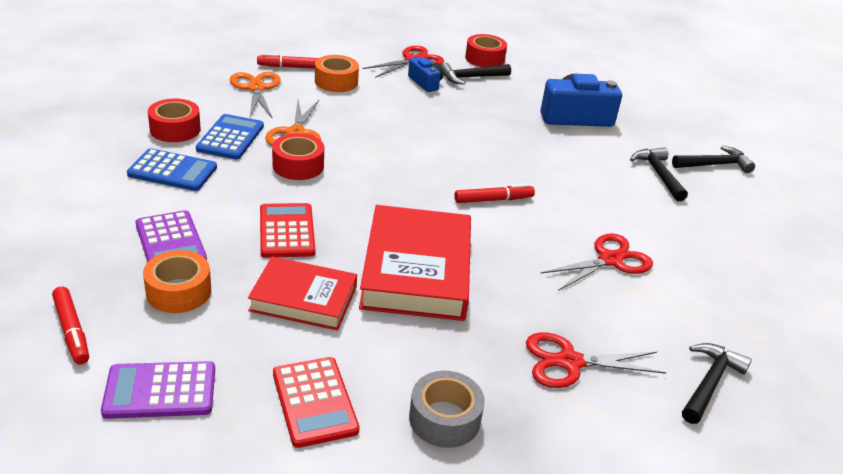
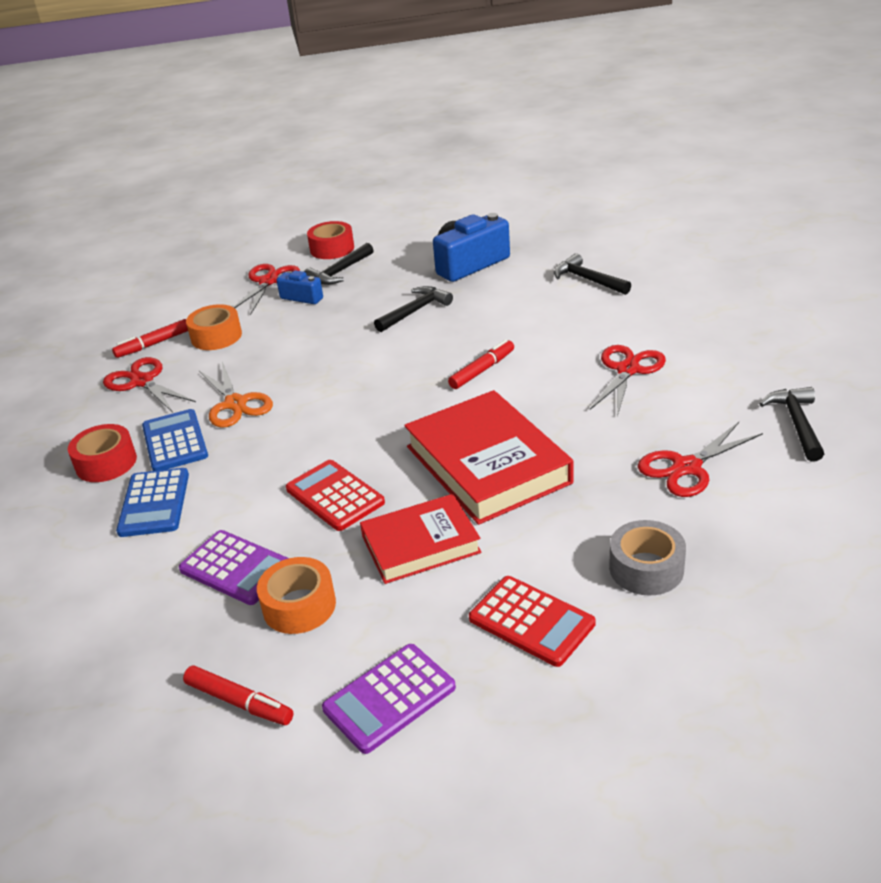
camera: 25 degrees left, 0 degrees up
blue calculator [127,148,217,191] -> blue calculator turned 105 degrees clockwise [116,468,189,537]
orange scissors [230,72,281,119] -> red scissors [103,357,196,413]
red tape [272,133,324,180] -> none
black hammer [672,146,755,173] -> black hammer moved to [374,286,453,332]

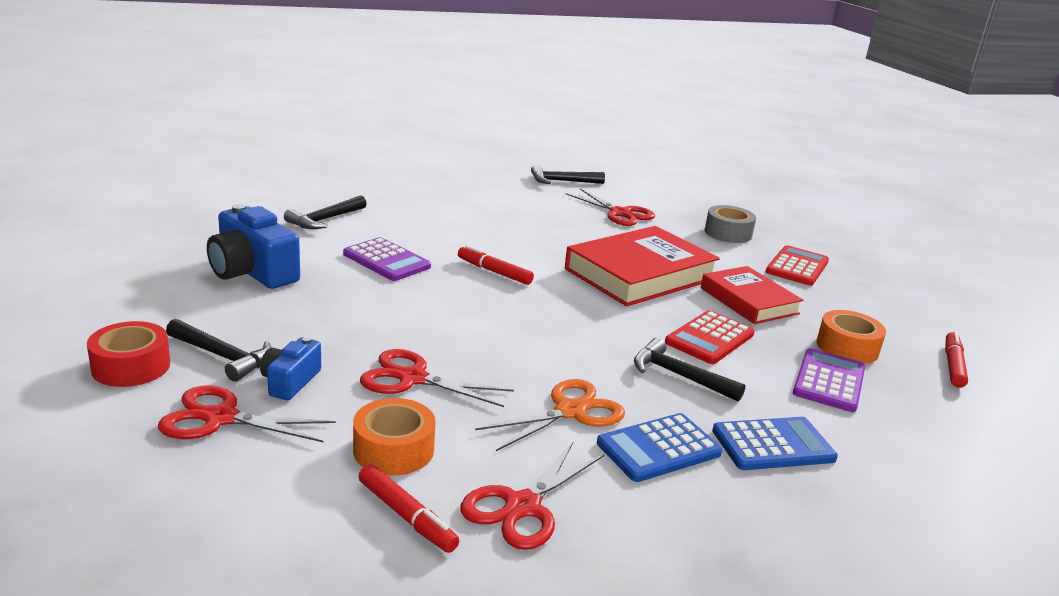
camera: 105 degrees left, 10 degrees down
red tape [68,424,137,482] -> none
purple calculator [322,644,456,754] -> purple calculator moved to [343,237,431,281]
black hammer [374,286,453,332] -> black hammer moved to [634,338,745,402]
red scissors [590,345,666,416] -> red scissors moved to [360,349,514,407]

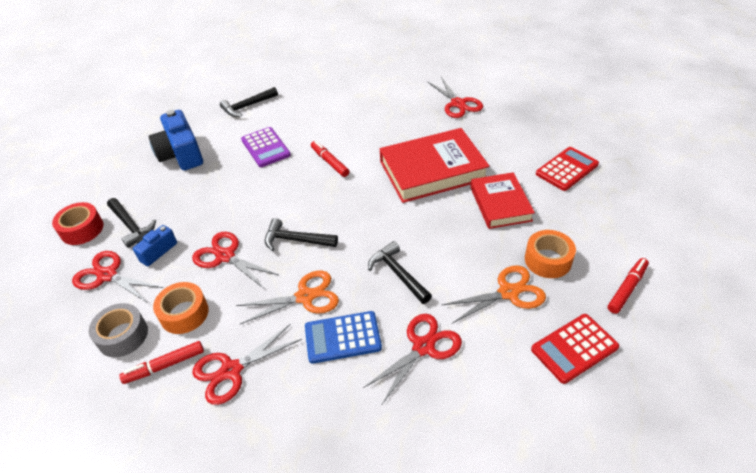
camera: 25 degrees right, 20 degrees up
red marker [359,464,459,553] -> red marker turned 90 degrees clockwise [119,341,204,384]
black hammer [531,164,605,184] -> black hammer moved to [265,218,338,251]
red calculator [665,310,755,364] -> red calculator moved to [531,314,619,384]
grey tape [705,205,756,243] -> grey tape moved to [89,303,148,357]
blue calculator [712,417,838,470] -> red scissors [363,314,462,404]
purple calculator [793,348,865,412] -> orange scissors [442,265,546,324]

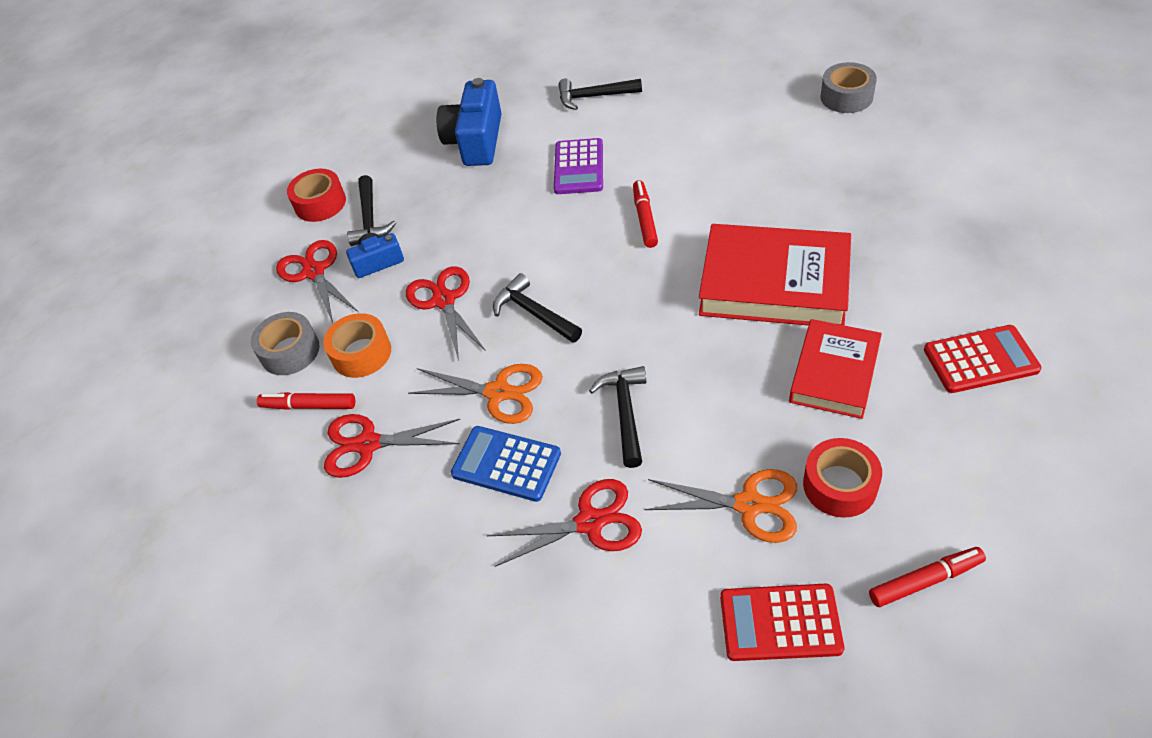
camera: 35 degrees right, 5 degrees up
red scissors [427,77,483,118] -> none
orange tape [525,230,576,278] -> red tape [803,438,882,518]
none -> grey tape [820,62,877,113]

